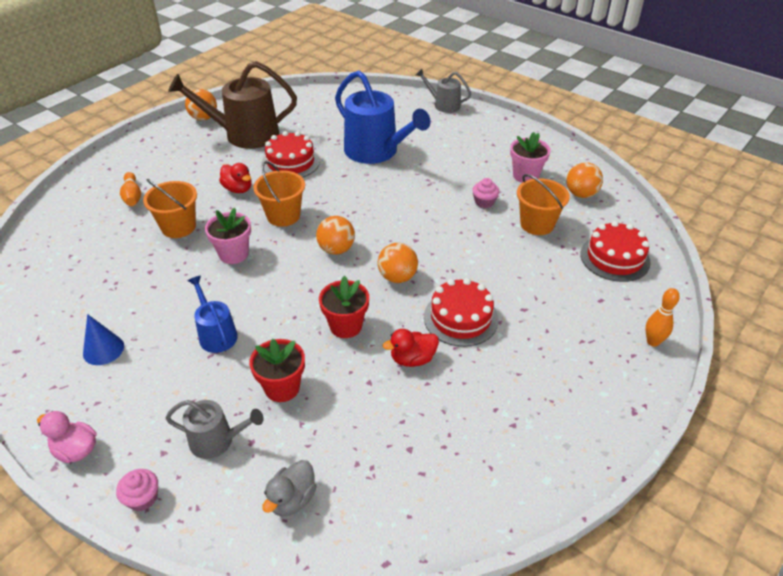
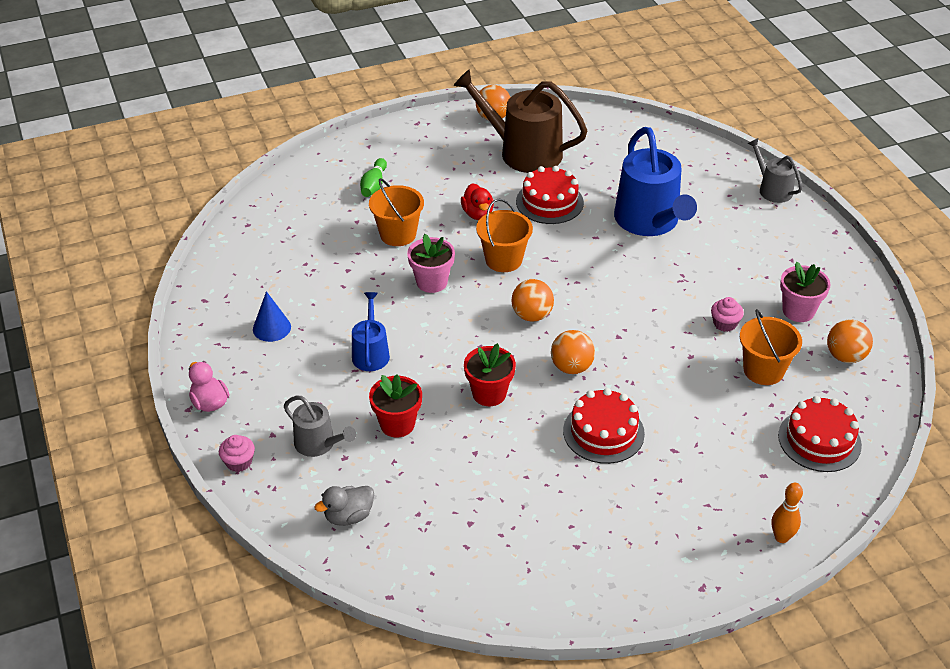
camera: 30 degrees right, 0 degrees up
orange bowling pin [120,172,141,206] -> green bowling pin [360,158,387,197]
red duck [383,329,439,367] -> none

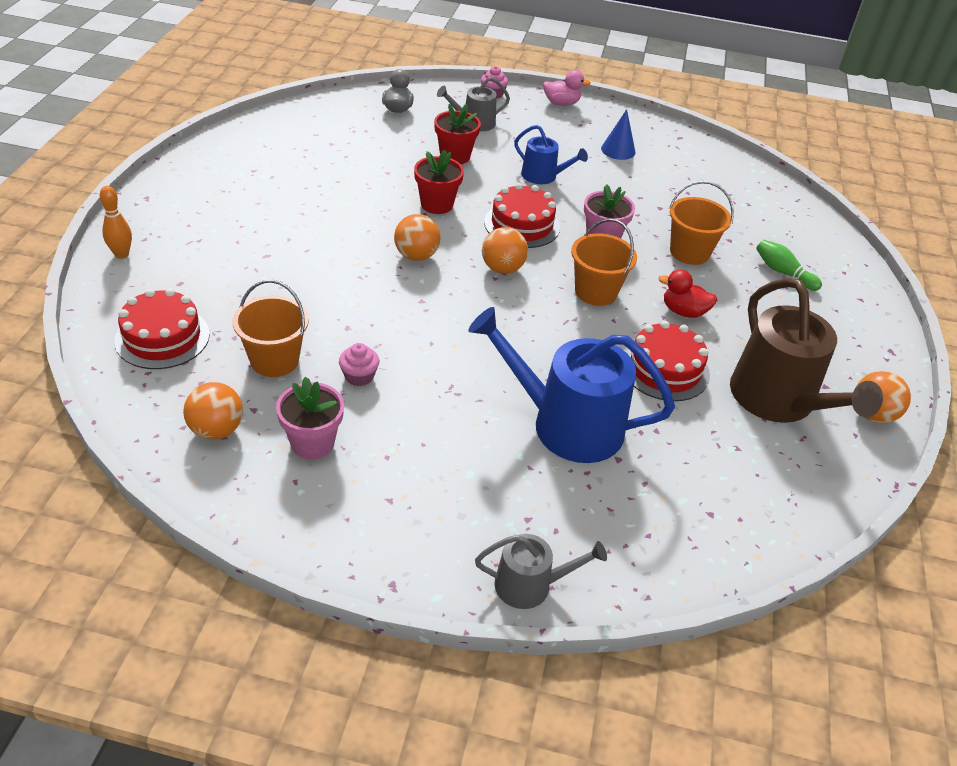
camera: 120 degrees right, 0 degrees up
brown watering can [453,69,588,173] -> brown watering can turned 105 degrees clockwise [730,278,883,423]
red cake [563,388,645,464] -> red cake moved to [484,183,560,248]

